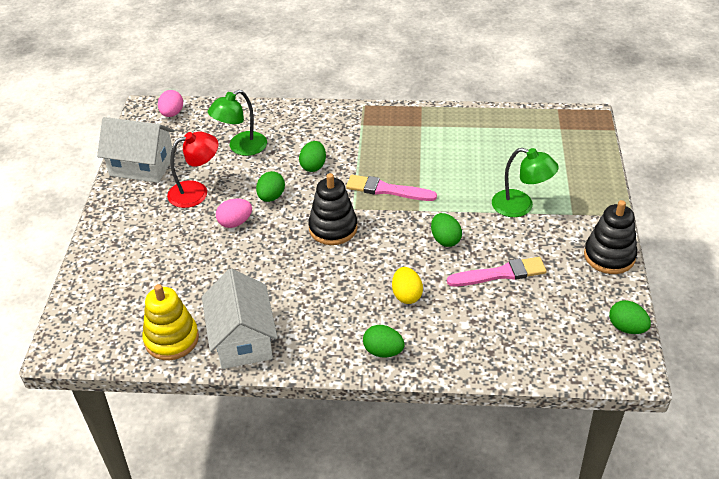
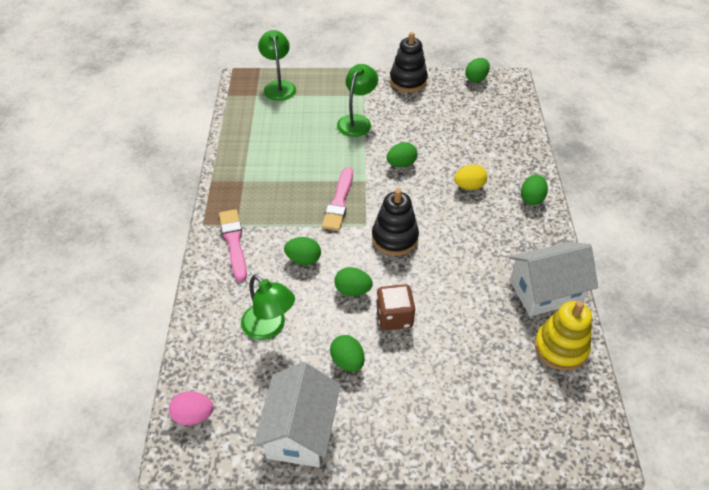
camera: 95 degrees left, 5 degrees up
red lamp [167,132,218,208] -> green egg [330,335,365,372]
pink egg [216,199,252,228] -> brown dice [376,284,415,331]
pink brush [447,257,547,286] -> pink brush moved to [219,209,247,281]
none -> green lamp [258,30,296,101]

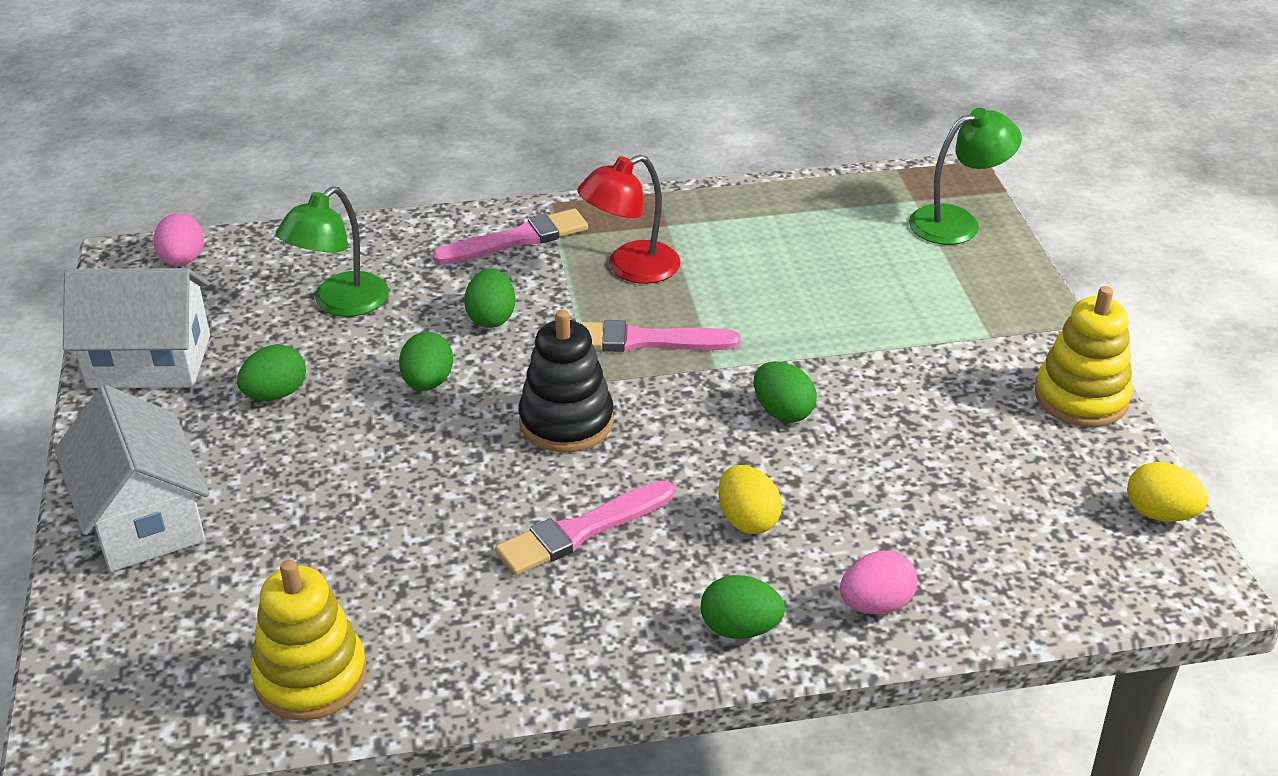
camera: 80 degrees right, 10 degrees down
green lamp [337,64,378,137] -> none
brown dice [376,284,415,331] -> none
black stacking toy [390,32,428,92] -> yellow stacking toy [1035,286,1133,427]
green egg [465,58,490,83] -> yellow egg [1127,462,1208,522]
white house [509,242,598,316] -> white house moved to [54,385,209,572]
none -> pink brush [495,480,675,576]
none -> red lamp [577,155,680,284]
none -> pink egg [840,551,918,615]

